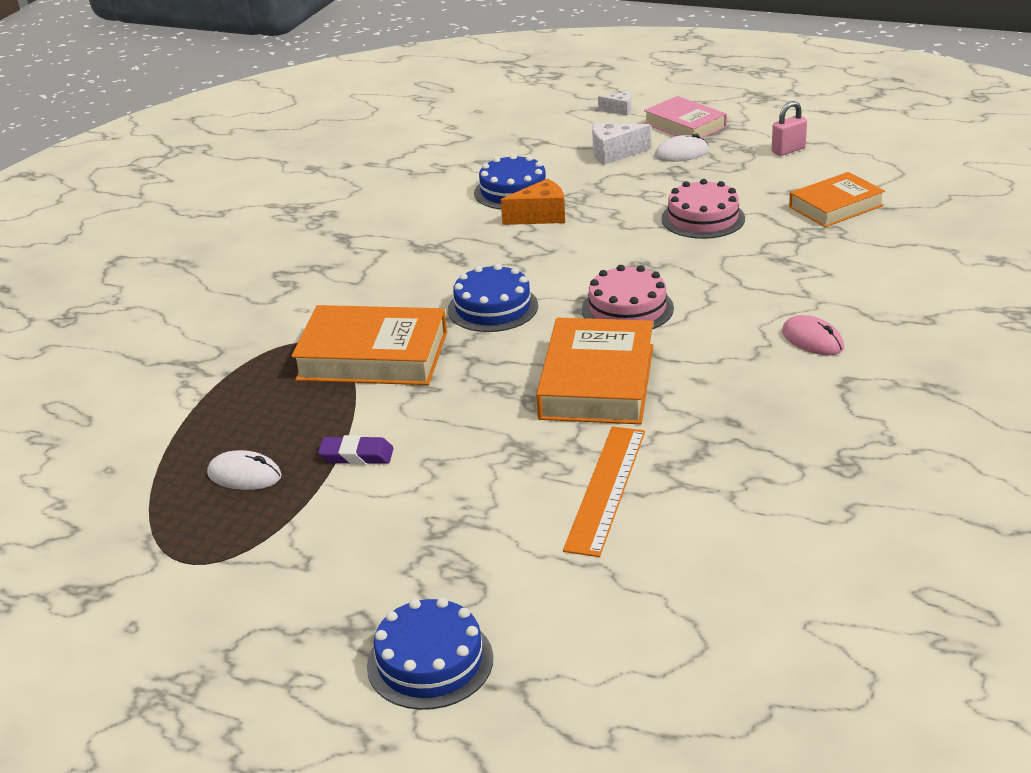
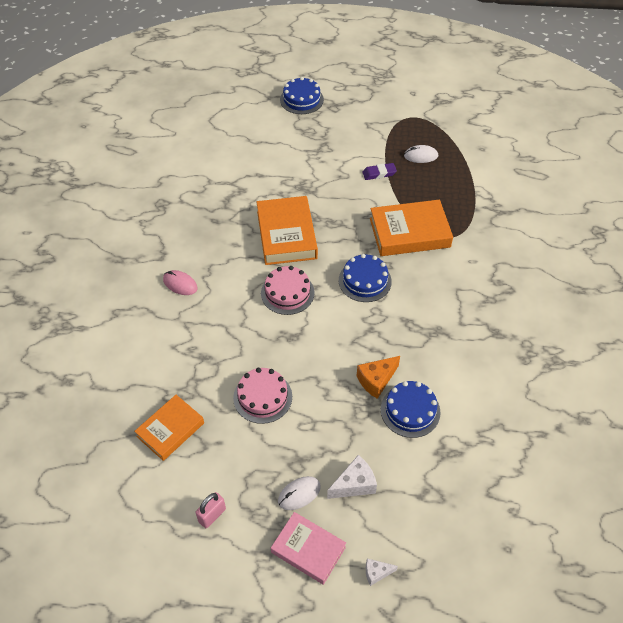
camera: 160 degrees right, 20 degrees up
orange ruler [563,426,645,557] -> none

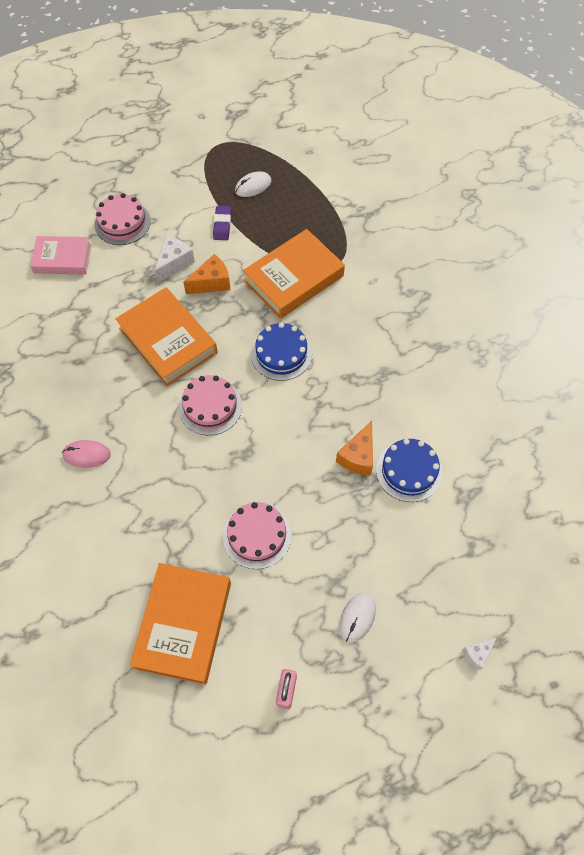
camera: 30 degrees left, 10 degrees up
orange book [134,395,204,461] -> orange book [130,563,231,685], size x1.54
pink book [271,512,346,585] -> pink book moved to [30,236,92,275]
blue cake [280,77,324,114] -> none
white cheese [327,455,377,499] -> white cheese moved to [154,236,195,283]
purple eraser [362,163,397,180] -> purple eraser turned 45 degrees counterclockwise [213,206,231,240]
none -> pink cake [94,193,151,245]
none -> orange cheese [183,254,231,294]

